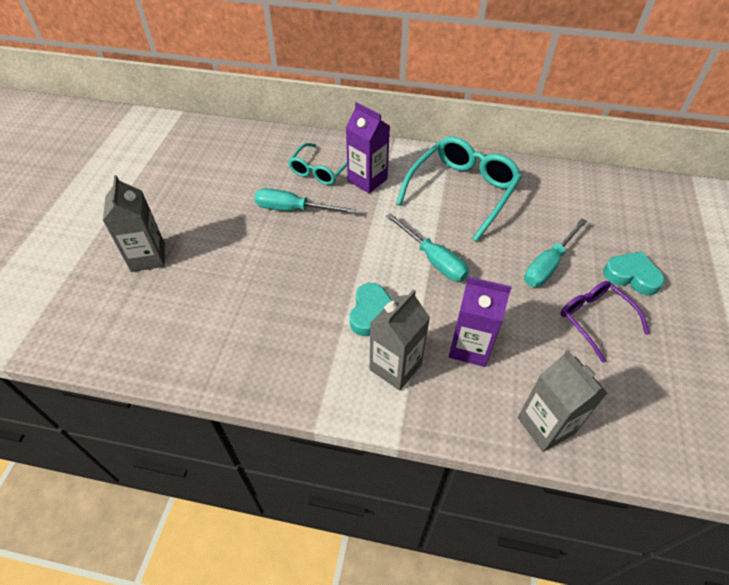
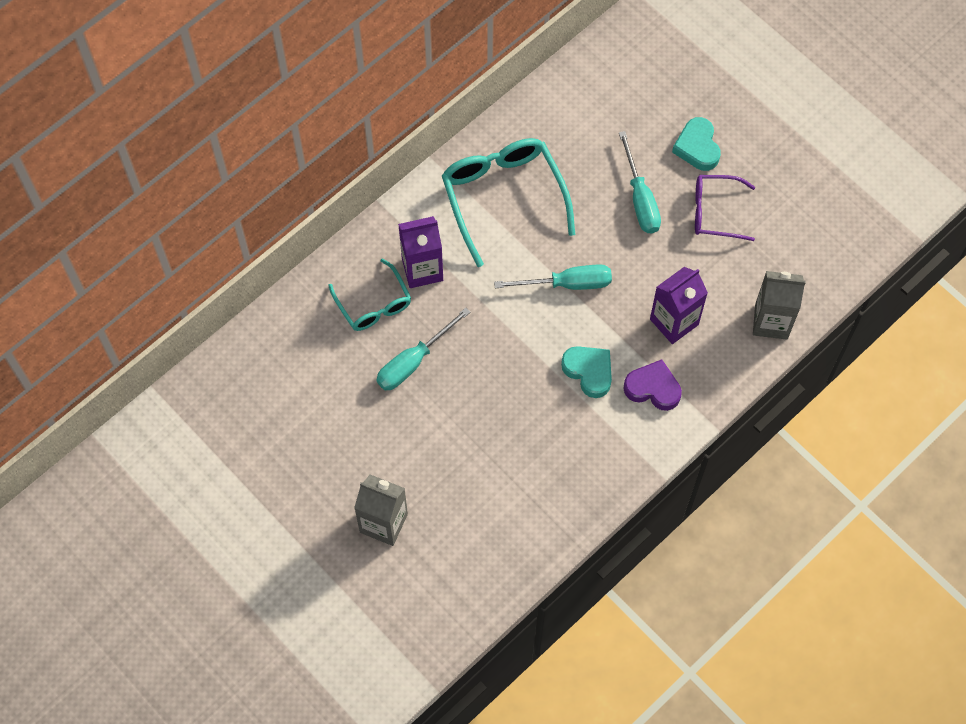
camera: 55 degrees left, 15 degrees up
grey carton [370,289,430,390] -> purple heart [623,359,682,411]
turquoise heart [603,251,665,295] -> turquoise heart turned 75 degrees counterclockwise [672,117,721,171]

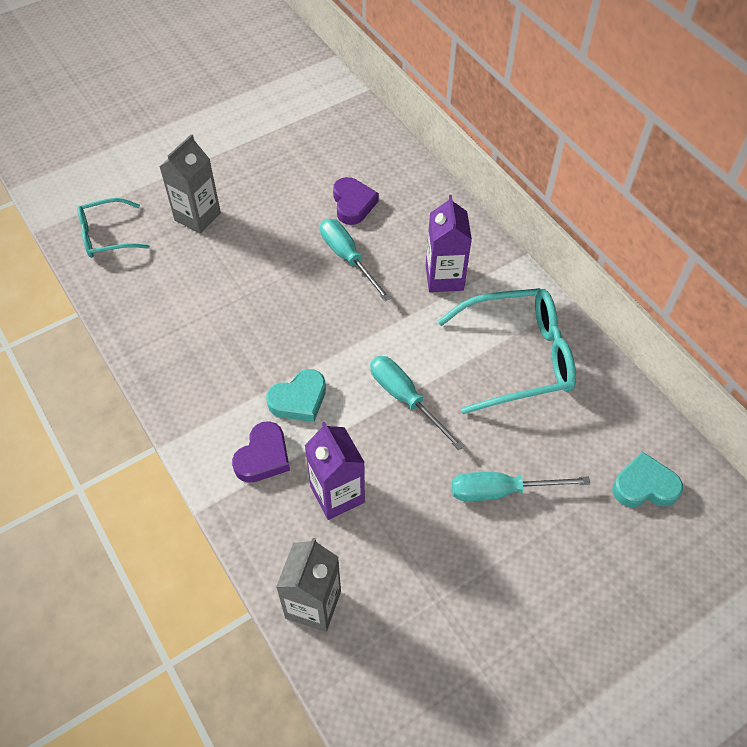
camera: 100 degrees right, 10 degrees down
turquoise glasses [328,258,411,331] -> turquoise glasses moved to [77,198,150,258]
turquoise screwdriver [494,264,612,290] -> turquoise screwdriver turned 135 degrees clockwise [370,356,465,450]
turquoise heart [672,117,721,171] -> turquoise heart moved to [612,452,683,507]
purple glasses [695,175,755,241] -> none
none -> purple heart [333,177,379,225]

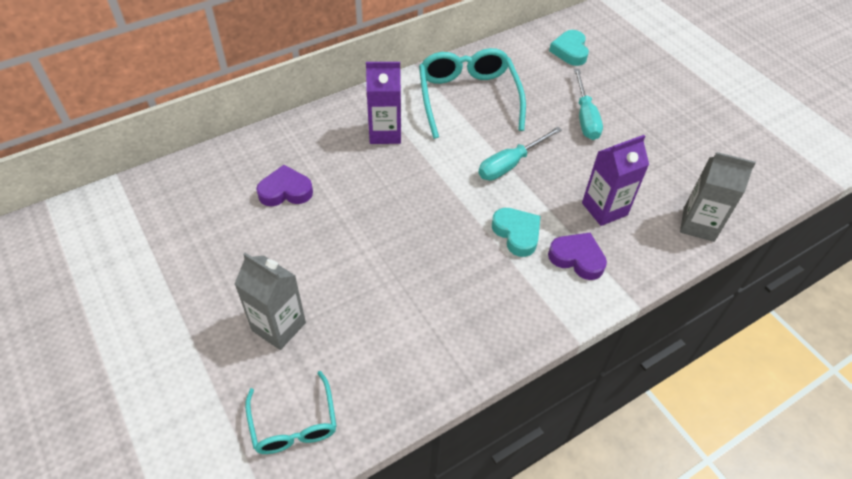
camera: 90 degrees left, 5 degrees down
turquoise screwdriver [320,219,391,301] -> none

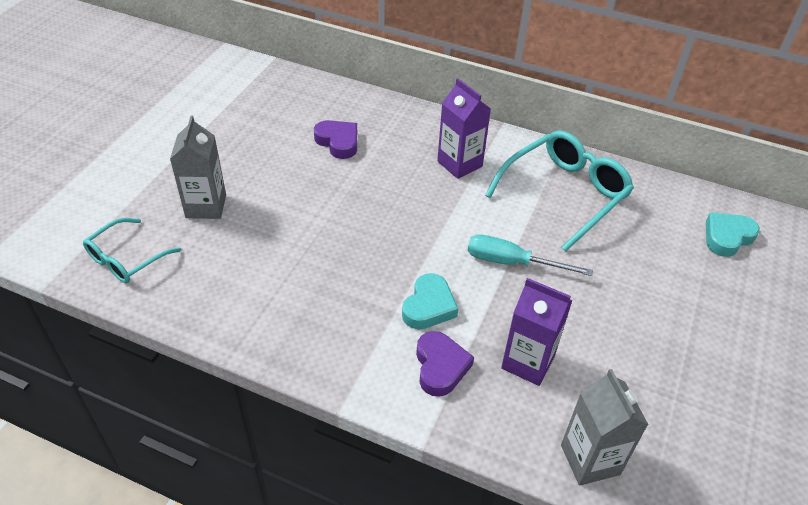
camera: 55 degrees right, 5 degrees down
turquoise screwdriver [574,69,603,140] -> none

